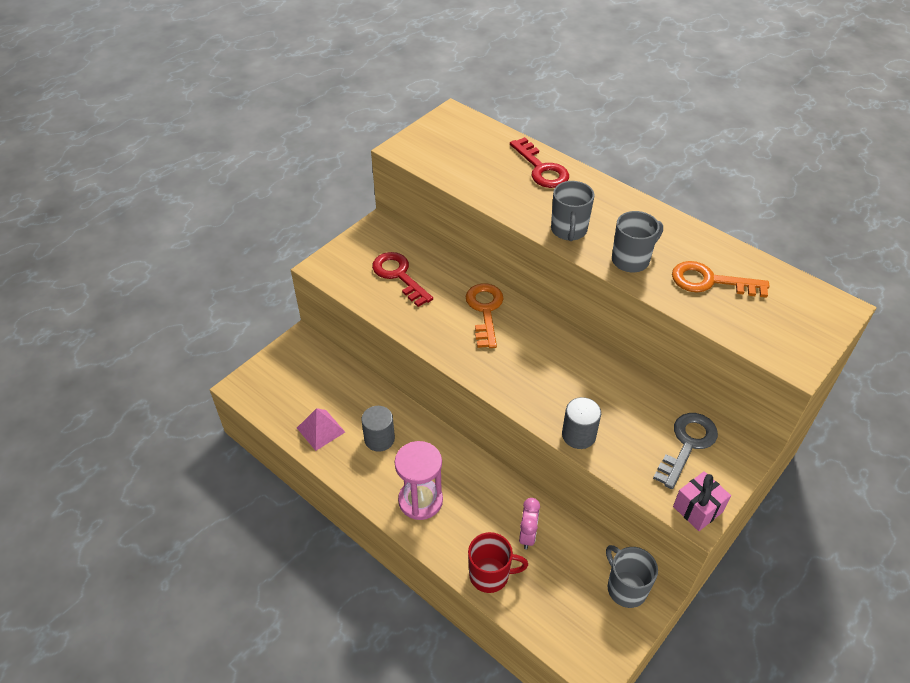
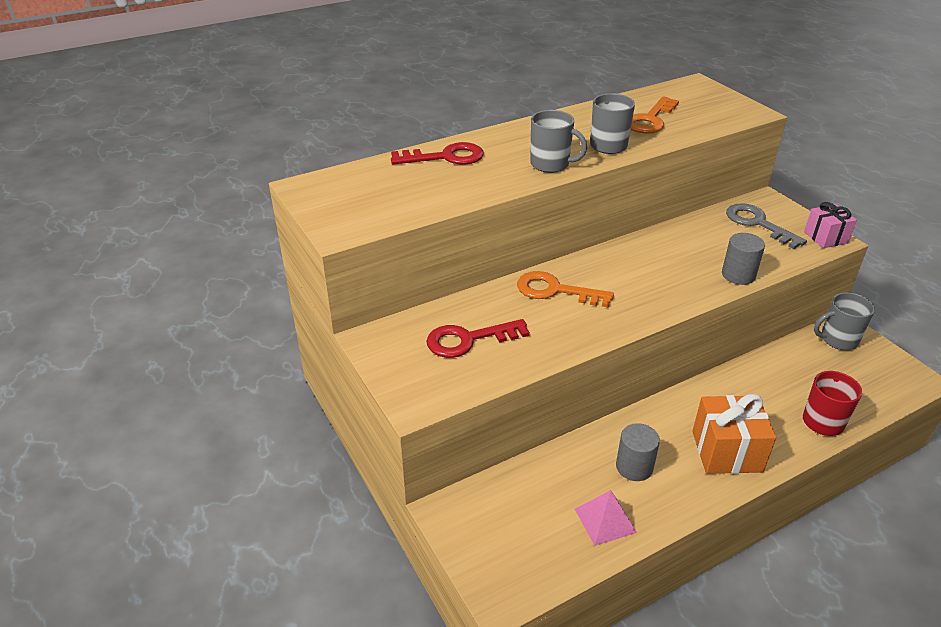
camera: 70 degrees left, 10 degrees down
pink hourglass [395,441,443,520] -> orange gift [692,394,776,474]
pink clock [519,498,540,549] -> none

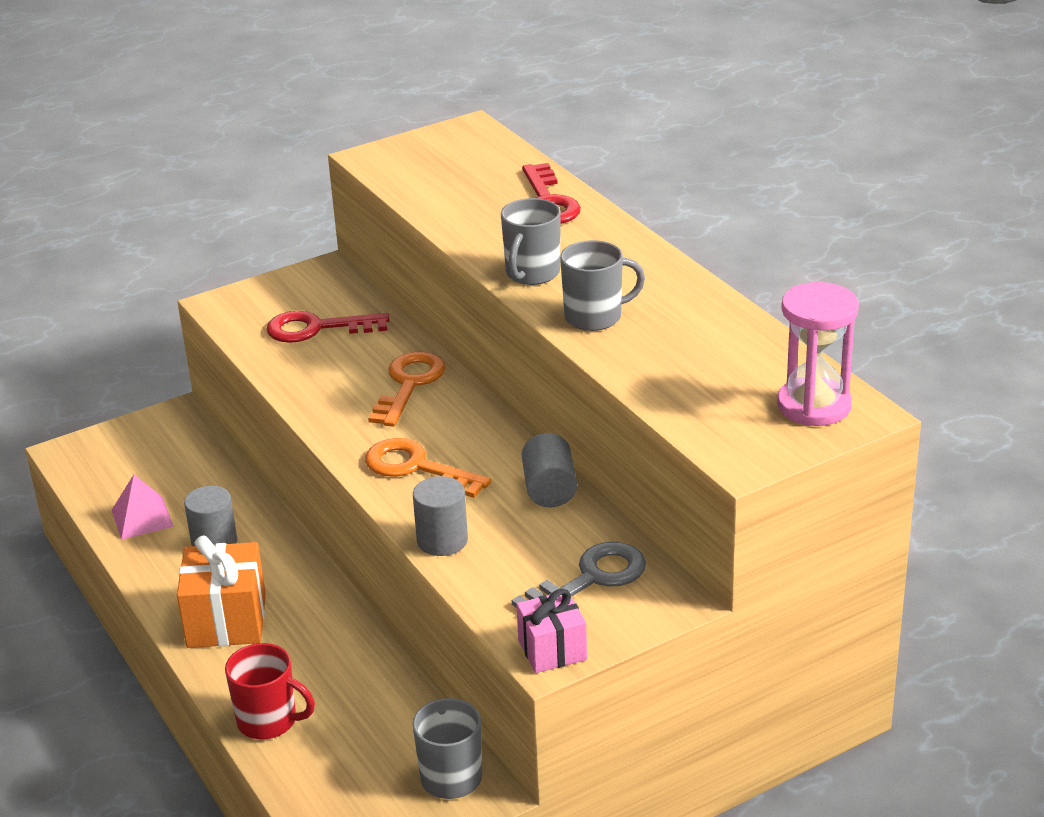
camera: 90 degrees right, 5 degrees down
red key [426,319,530,358] -> red key turned 75 degrees counterclockwise [266,311,390,343]
orange key [631,96,679,134] -> orange key moved to [365,438,491,498]
none -> grey cylinder [522,433,577,508]
none -> pink hourglass [777,282,859,426]

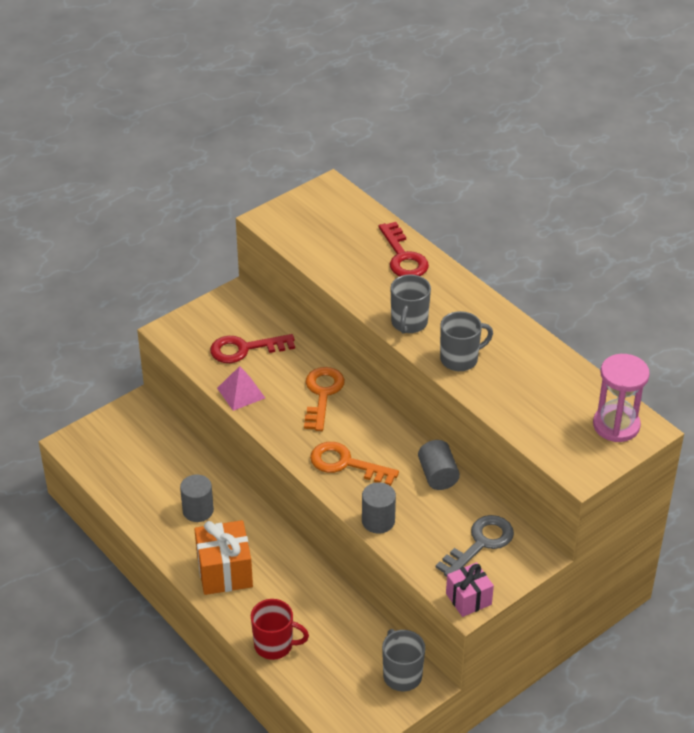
camera: 10 degrees left, 10 degrees up
pink pyramid [112,475,174,540] -> pink pyramid moved to [217,366,265,411]

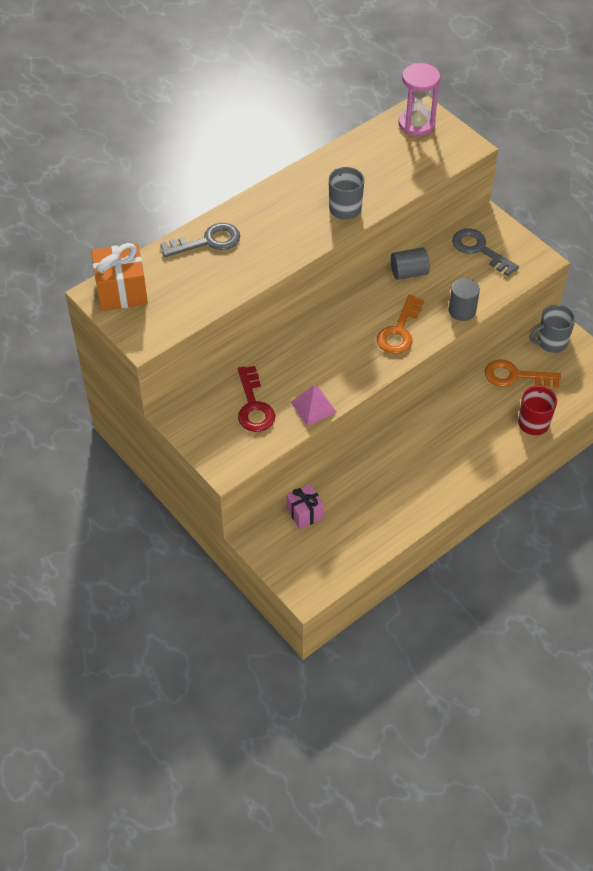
camera: 90 degrees left, 10 degrees up
grey cylinder [180,474,214,522] -> none
orange gift [194,520,253,595] -> orange gift moved to [91,243,148,311]
orange key [304,367,345,431] -> orange key moved to [485,359,561,388]
red key [379,222,429,276] -> grey key [160,223,240,257]
grey mug [391,274,431,334] -> none
pink gift [446,562,494,617] -> pink gift moved to [286,484,324,529]

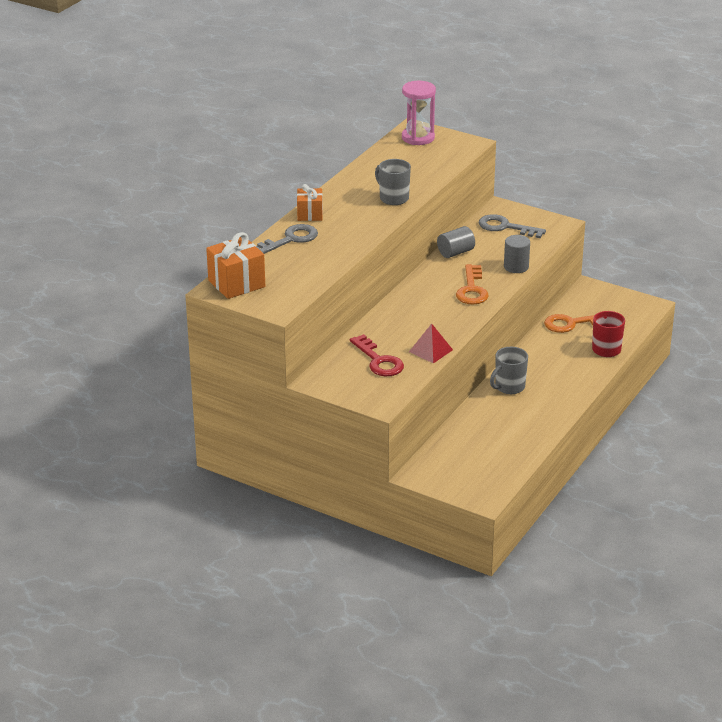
camera: 20 degrees left, 20 degrees down
pink gift [286,484,324,529] -> none
pink pyramid [291,385,337,426] -> red pyramid [409,323,453,363]
grey mug [529,305,576,353] -> grey mug moved to [490,347,528,394]
none -> orange gift [297,184,323,221]

